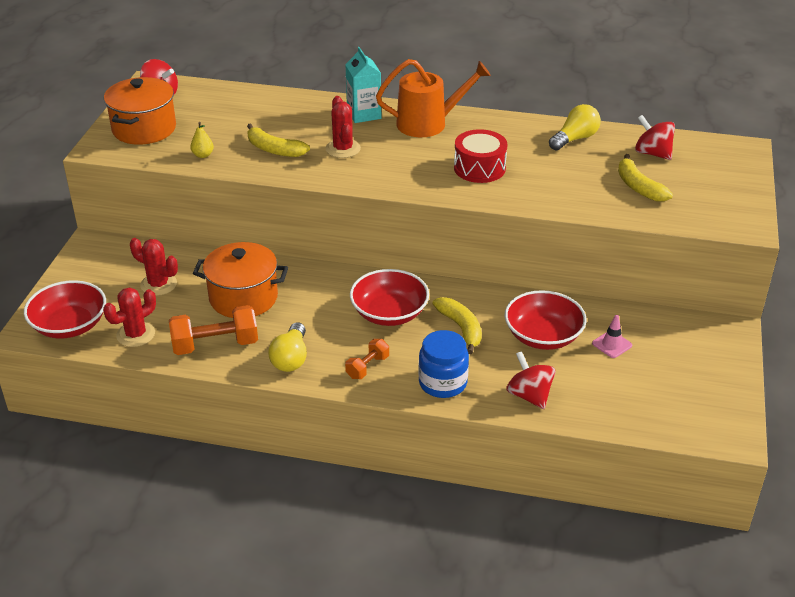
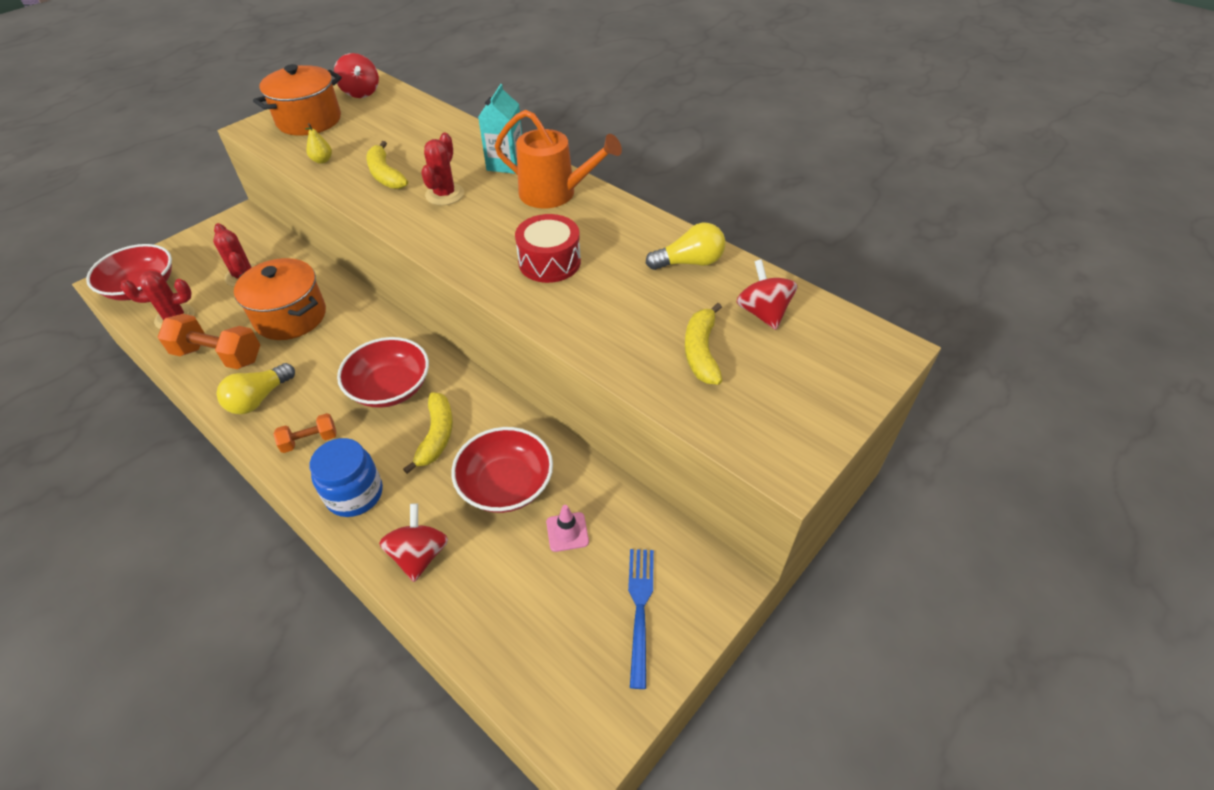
camera: 30 degrees right, 10 degrees up
none -> blue fork [628,549,654,689]

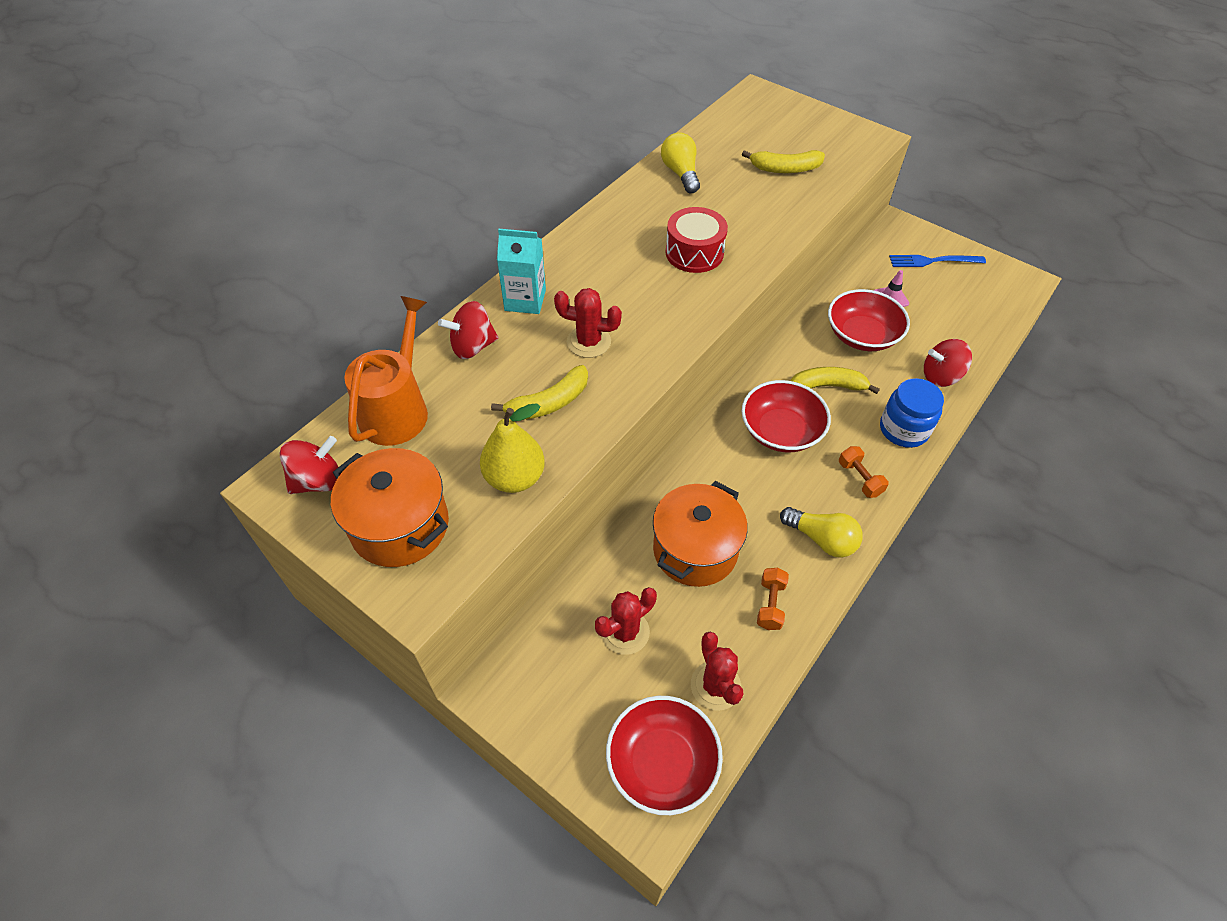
camera: 95 degrees left, 5 degrees up
orange dumbbell [158,314,260,369] -> orange dumbbell [757,568,789,630], size x0.56
yellow pear [305,123,332,164] -> yellow pear [480,403,545,493], size x1.92
orange watering can [495,110,622,208] -> orange watering can moved to [344,296,428,446]
red spinning top [737,259,798,330] -> red spinning top moved to [438,301,498,359]

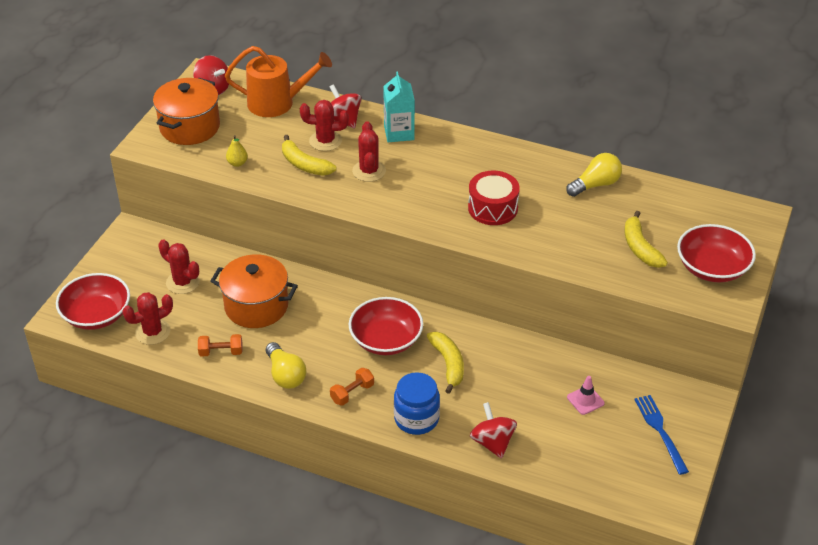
camera: 75 degrees right, 10 degrees down
yellow pear [480,403,545,493] -> yellow pear [226,135,248,167], size x0.52
yellow light bulb [780,507,863,558] -> yellow light bulb turned 45 degrees counterclockwise [266,342,306,389]
red bowl [828,289,910,351] -> red bowl moved to [677,224,756,282]
none -> red cactus [300,100,349,151]

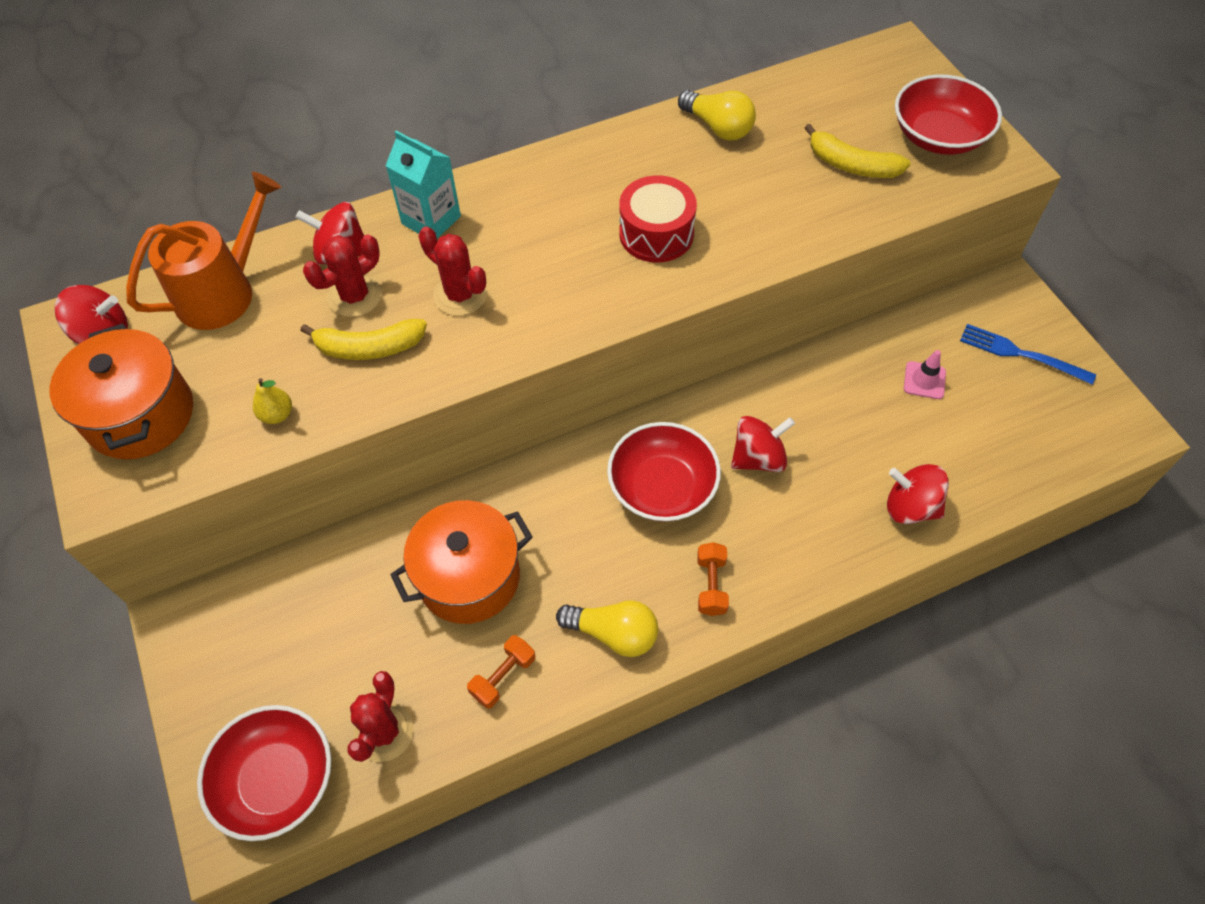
camera: 45 degrees left, 15 degrees up
red cactus [158,239,200,294] -> none
blue jar [394,372,440,435] -> none
yellow banana [427,332,464,394] -> red spinning top [731,416,795,472]
yellow light bulb [566,153,622,197] -> yellow light bulb turned 120 degrees clockwise [678,90,756,140]

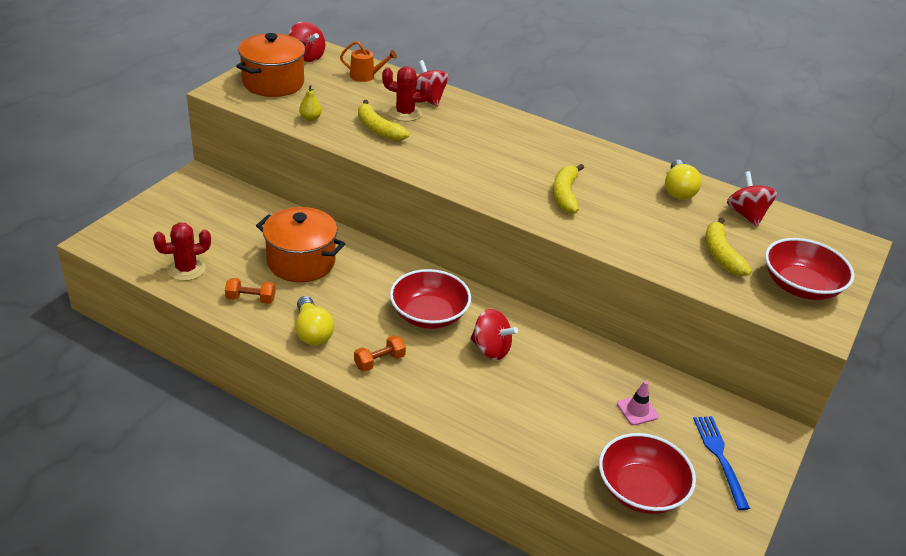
camera: 50 degrees right, 20 degrees down
orange watering can [126,172,281,330] -> orange watering can [340,41,397,82], size x0.53
red bowl [197,705,331,841] -> red bowl moved to [599,433,696,514]
turquoise carton [385,131,461,239] -> none
red cactus [418,226,487,316] -> none
red drum [619,175,697,262] -> yellow banana [553,164,584,214]
red spinning top [887,464,949,524] -> red spinning top moved to [727,171,777,227]

